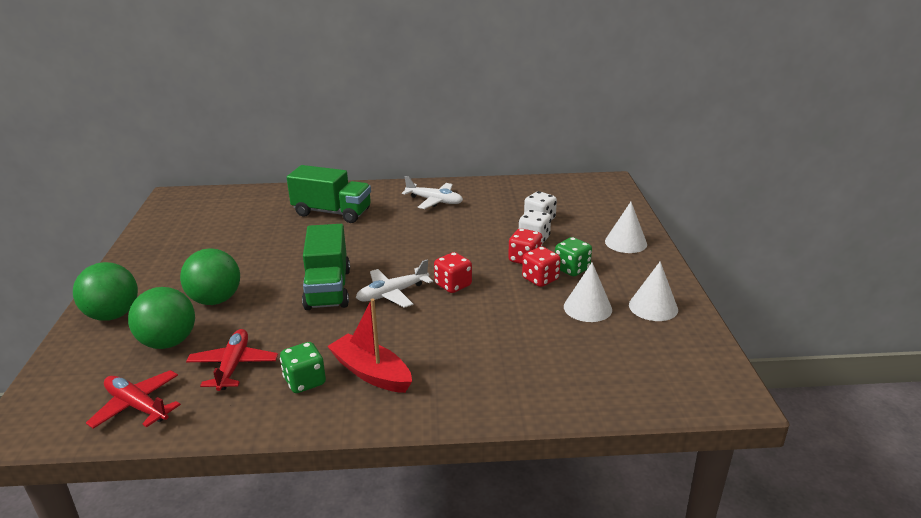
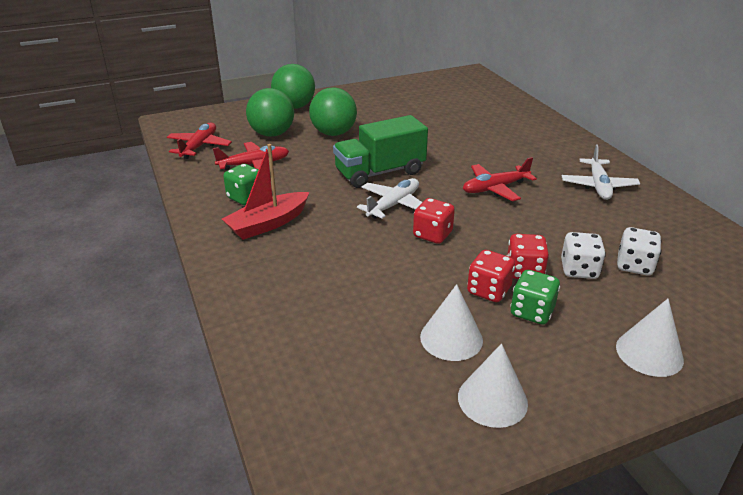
camera: 70 degrees right, 5 degrees up
green truck [287,165,371,223] -> none
red boat [327,298,412,393] -> red boat turned 150 degrees counterclockwise [222,144,310,240]
white plane [356,259,433,308] -> white plane turned 90 degrees clockwise [357,178,422,219]
none -> red plane [463,157,537,201]

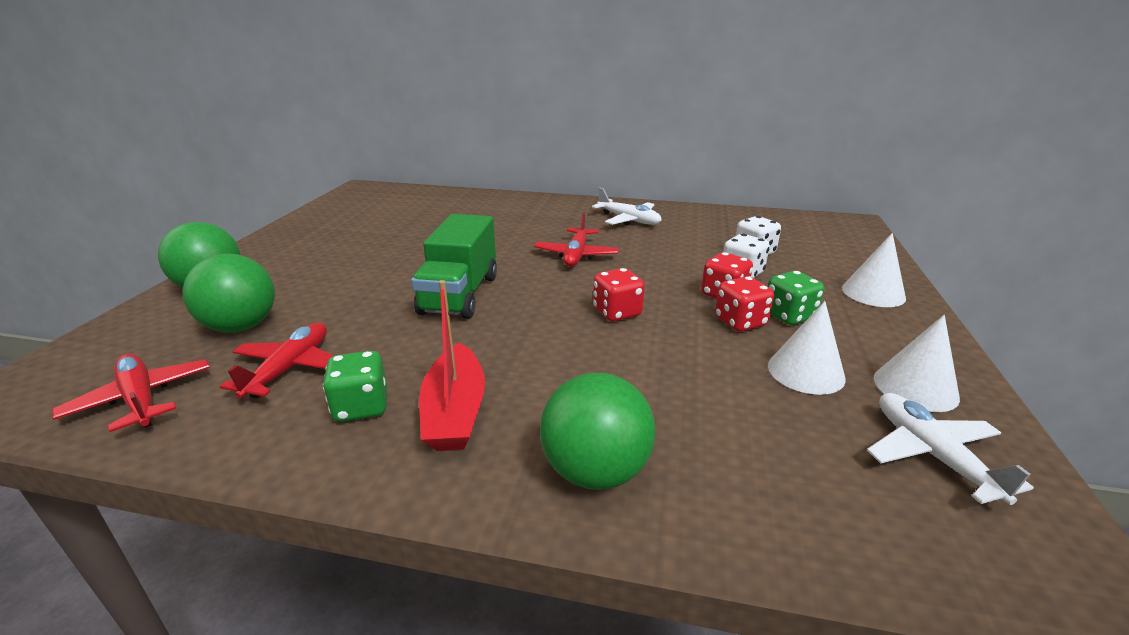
camera: 55 degrees left, 5 degrees down
green ball [309,87,357,136] -> green ball moved to [540,373,655,490]
white plane [357,178,422,219] -> white plane moved to [867,393,1034,505]

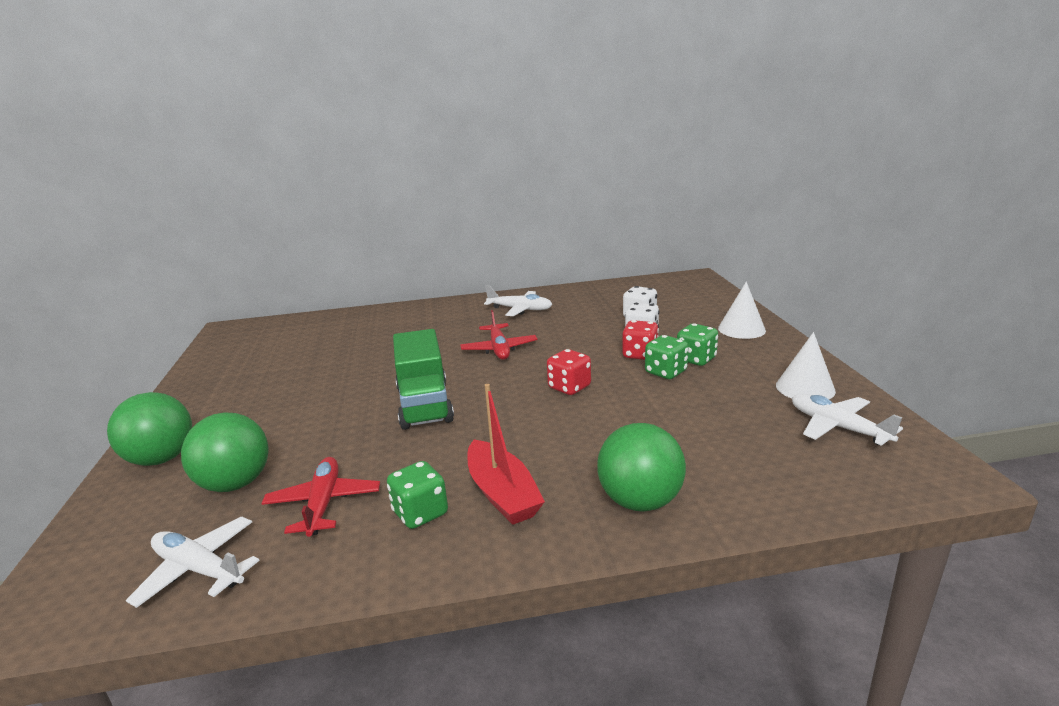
camera: 20 degrees left, 5 degrees down
red plane [52,354,210,432] -> white plane [126,517,260,608]
red dice [715,276,774,332] -> green dice [645,335,689,379]
white cone [768,301,846,395] -> none

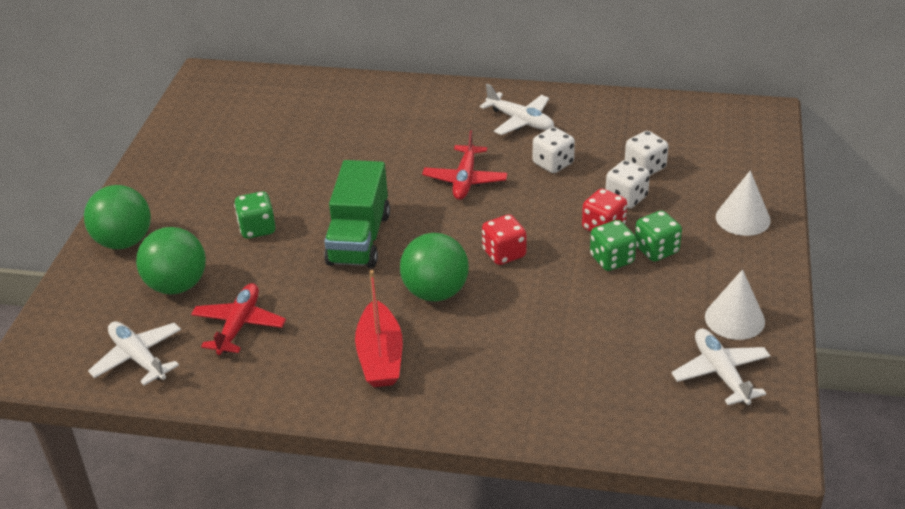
camera: 20 degrees right, 15 degrees up
green dice [387,461,448,529] -> green dice moved to [234,191,276,239]
green ball [597,423,686,512] -> green ball moved to [400,233,469,302]
none -> white dice [533,127,575,173]

